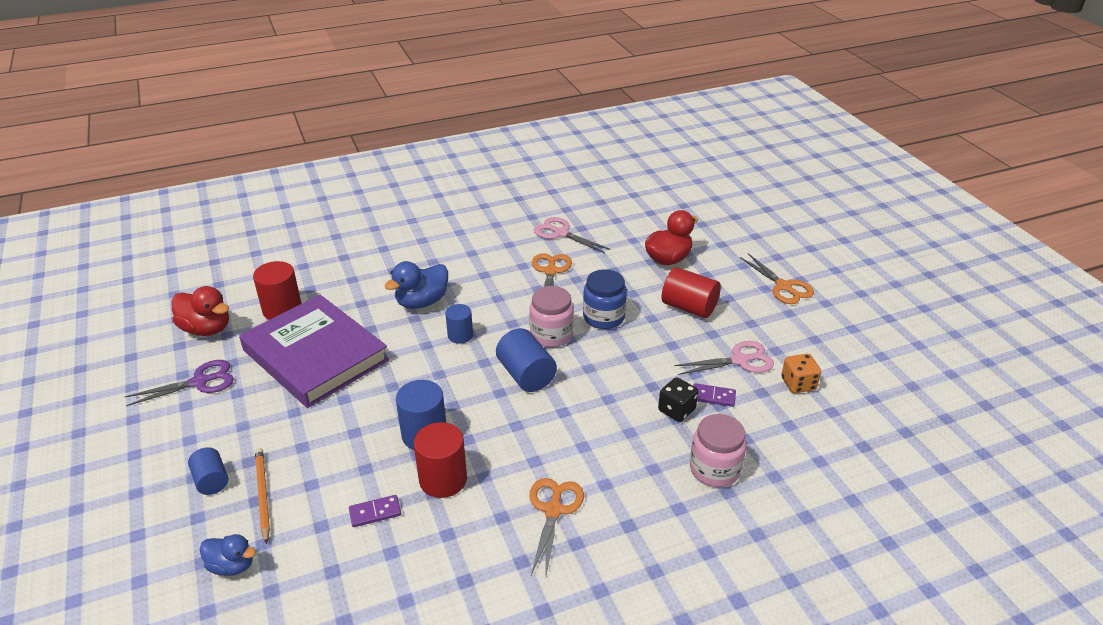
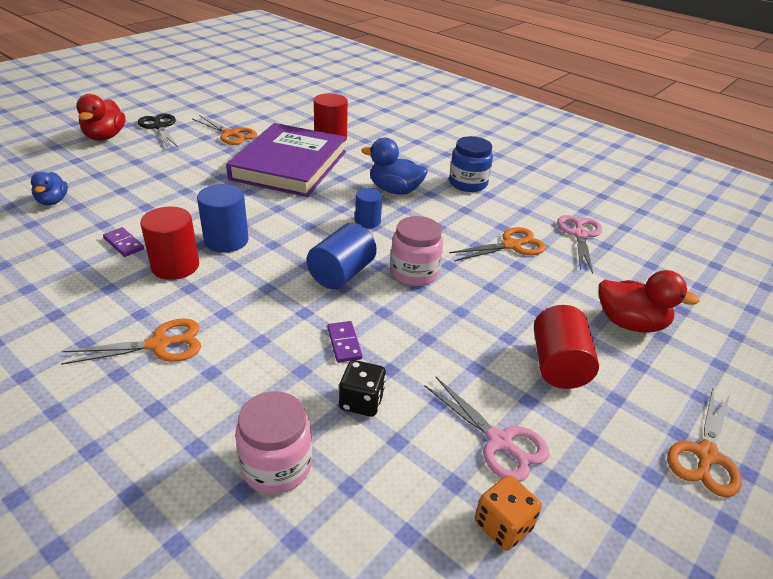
camera: 60 degrees right, 0 degrees up
purple scissors [124,360,234,406] -> orange scissors [192,115,257,145]
red duck [172,286,229,336] -> red duck moved to [76,94,126,141]
blue cylinder [188,447,228,495] -> none
orange pencil [255,448,270,544] -> none
blue jar [583,269,627,329] -> blue jar moved to [449,136,493,192]
purple domino [693,383,736,407] -> purple domino moved to [327,321,362,363]
none -> black scissors [138,114,178,148]

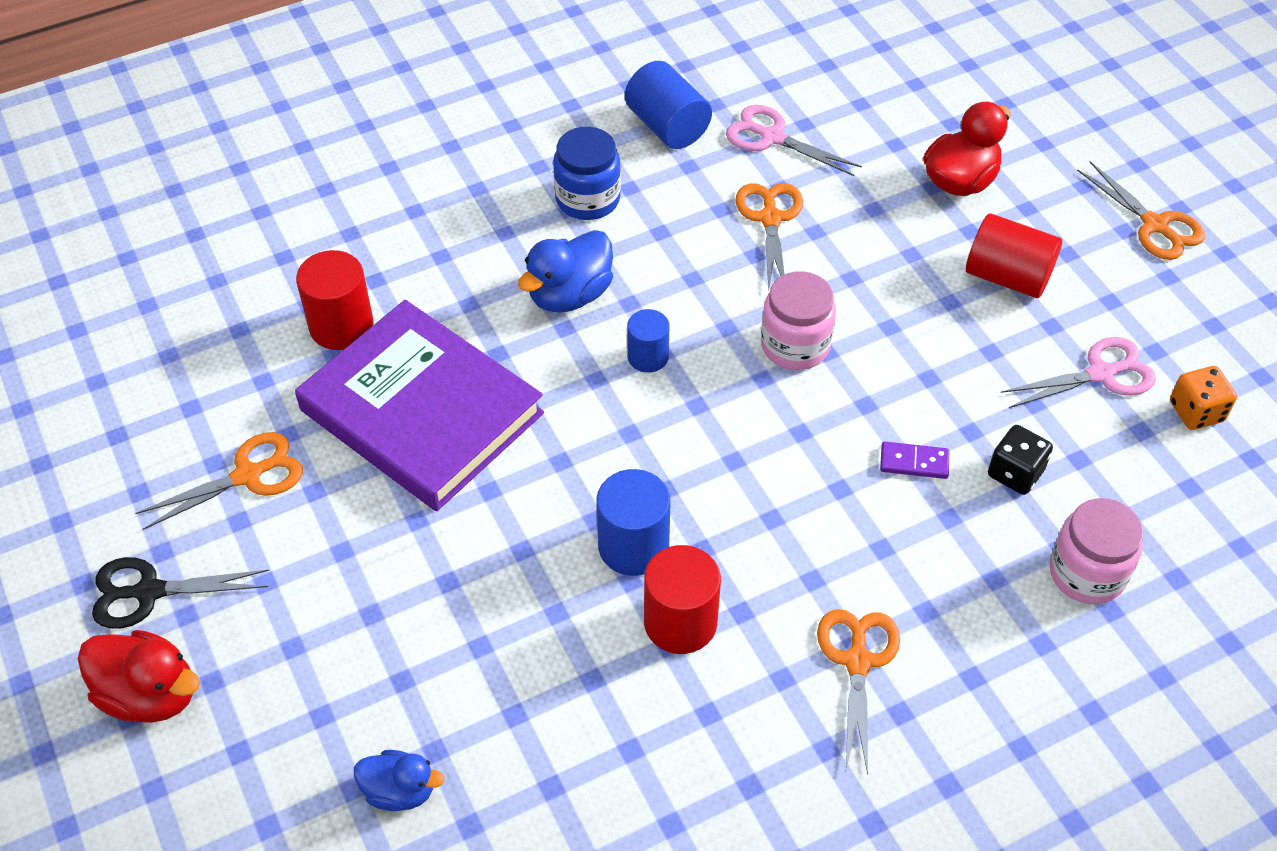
camera: 65 degrees left, 15 degrees up
purple domino [103,227,144,257] -> none
blue cylinder [307,223,377,289] -> blue cylinder moved to [625,61,712,149]

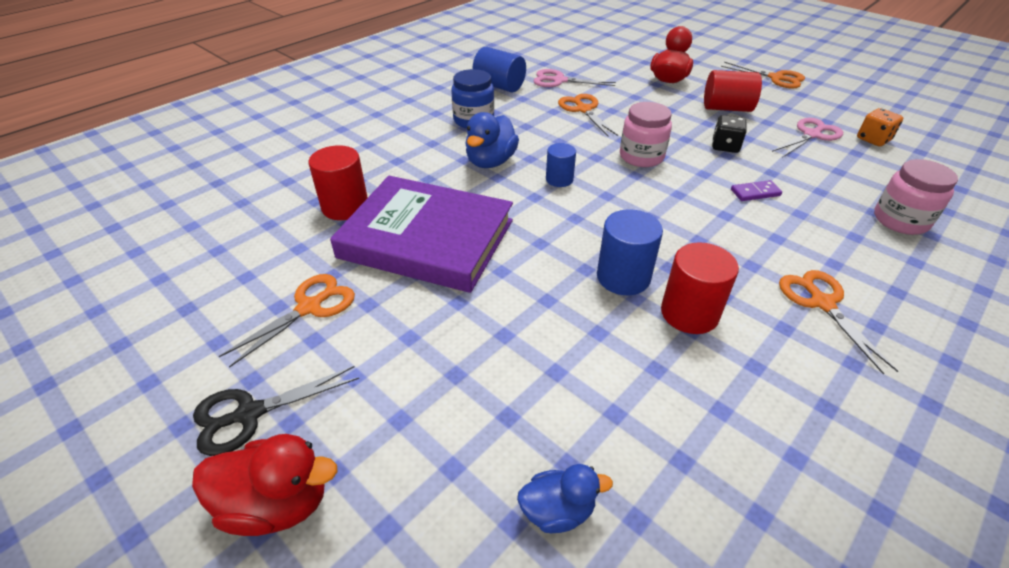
camera: 20 degrees left, 10 degrees down
black dice [988,425,1053,495] -> black dice moved to [712,115,747,153]

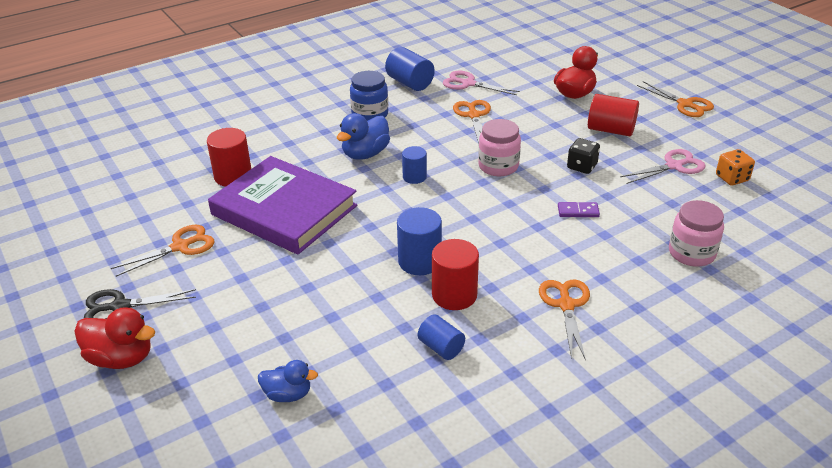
camera: 15 degrees right, 5 degrees down
none -> blue cylinder [418,314,465,360]

